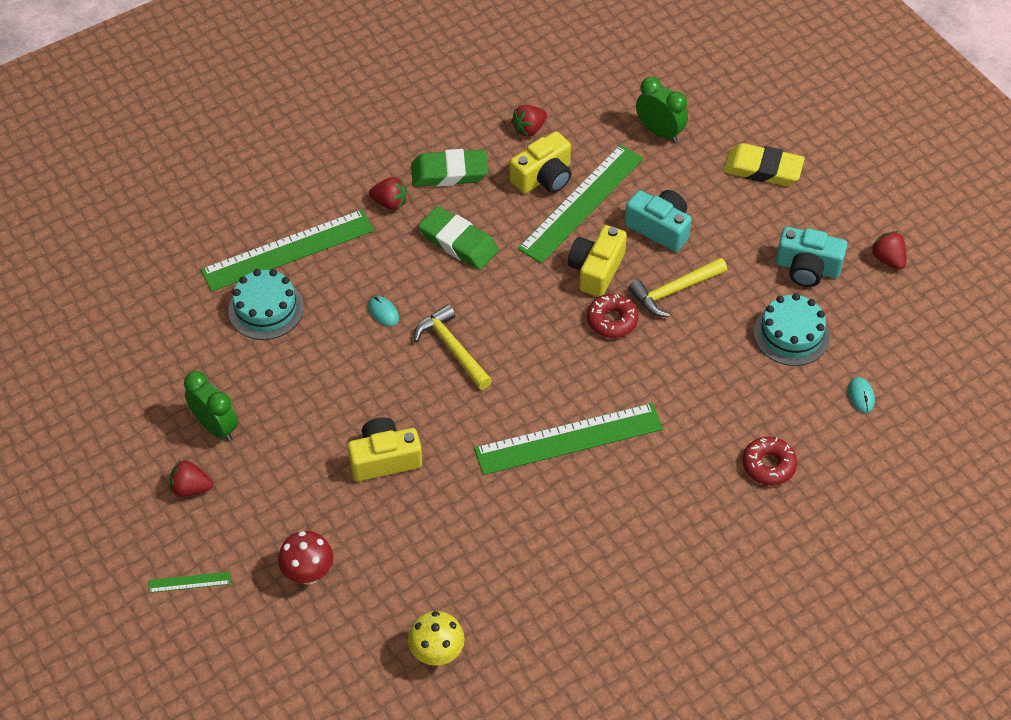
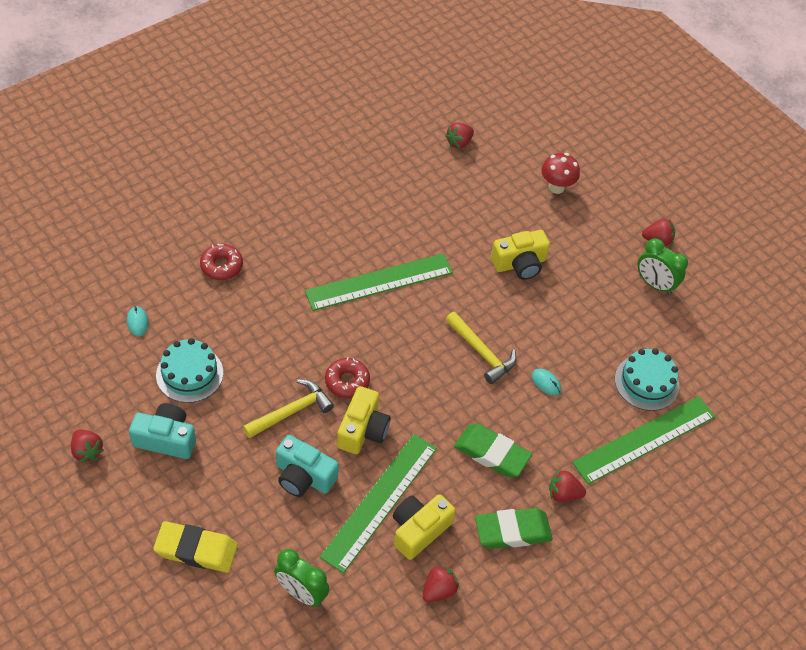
camera: 170 degrees right, 0 degrees up
green ruler [149,572,231,593] -> none
yellow mushroom [408,611,465,666] -> red strawberry [445,123,474,149]

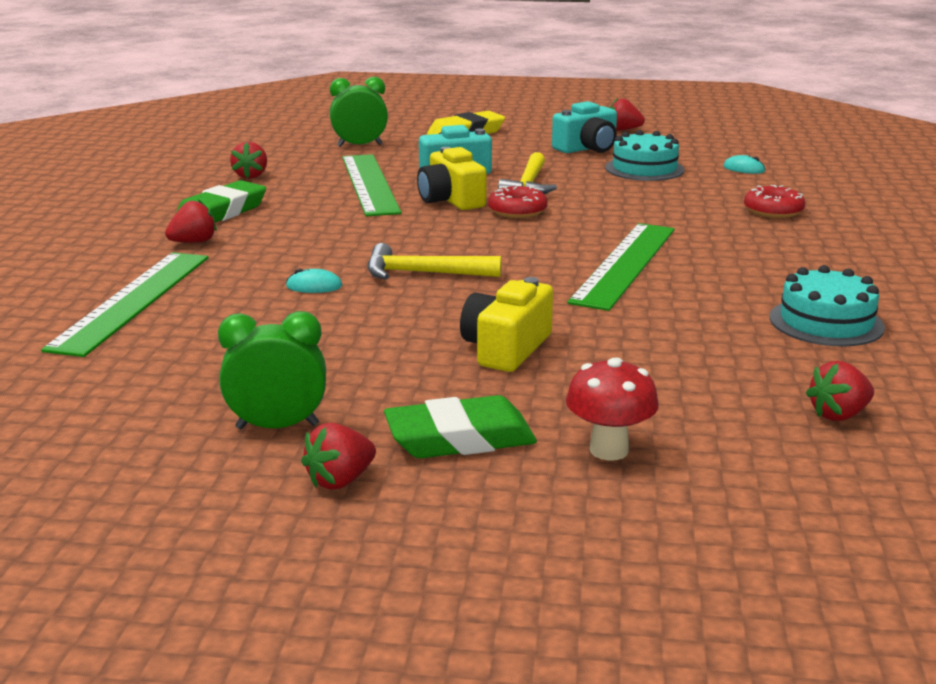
camera: 140 degrees right, 30 degrees down
yellow camera [393,494,455,560] -> none
red strawberry [445,123,474,149] -> red strawberry turned 120 degrees counterclockwise [806,361,874,421]
green eraser [454,424,532,477] -> green eraser moved to [384,395,537,458]
turquoise cake [615,348,679,411] -> turquoise cake moved to [769,265,885,347]

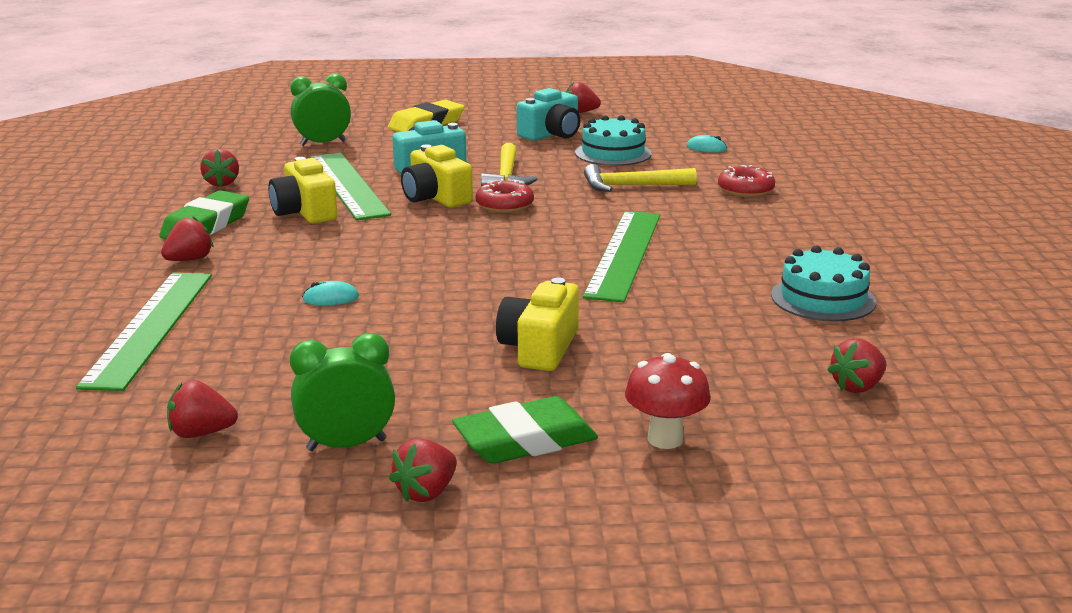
camera: 10 degrees left, 0 degrees up
yellow hammer [368,243,501,280] -> yellow hammer moved to [584,164,697,192]
none -> red strawberry [167,380,238,438]
none -> yellow camera [268,157,338,223]

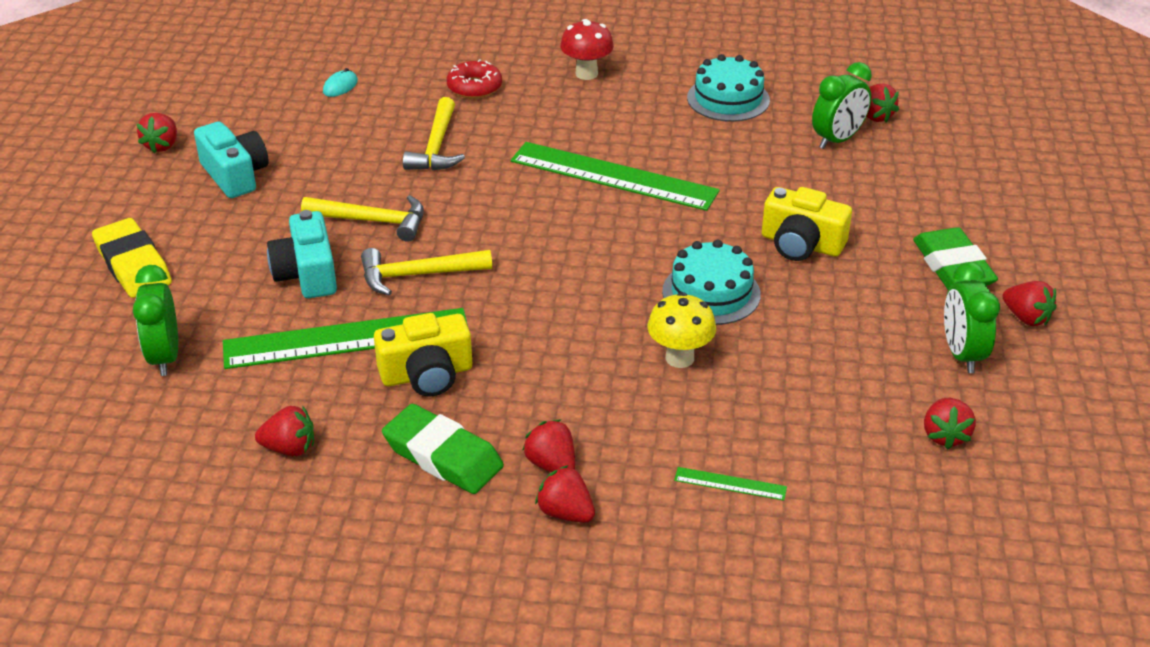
camera: 80 degrees left, 15 degrees up
green ruler [76,273,212,391] -> green ruler [674,467,787,501], size x0.41
turquoise mouse [302,281,359,306] -> yellow mushroom [647,292,716,368]
yellow camera [401,145,473,208] -> yellow hammer [361,248,492,295]
red donut [475,179,534,213] -> none
turquoise cake [575,115,652,166] -> turquoise cake moved to [662,239,761,325]
red mushroom [625,353,711,449] -> red mushroom moved to [560,19,614,80]
none -> red strawberry [535,465,595,523]
none -> green clock [812,62,872,149]

